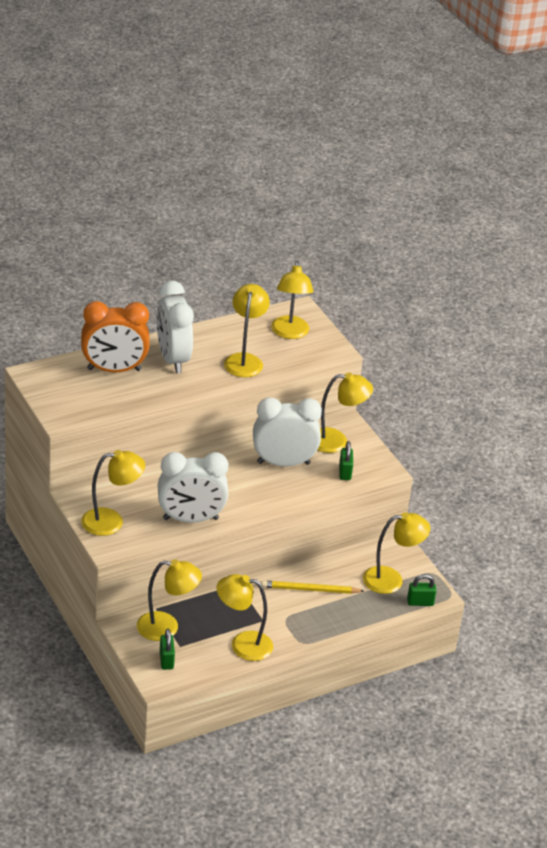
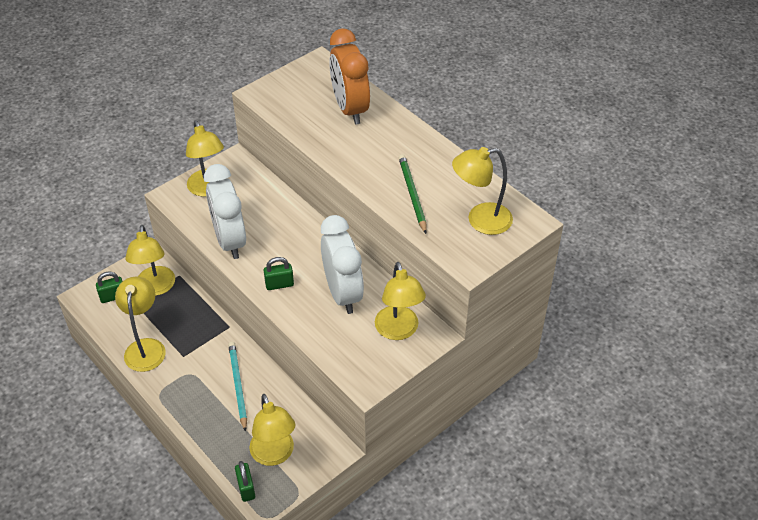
camera: 80 degrees right, 10 degrees up
white clock [157,281,194,373] -> none
yellow lamp [224,284,270,377] -> green pencil [399,154,427,234]
yellow pencil [261,581,364,594] -> turquoise pencil [228,342,247,432]
green padlock [339,441,353,480] -> green padlock moved to [264,257,294,290]

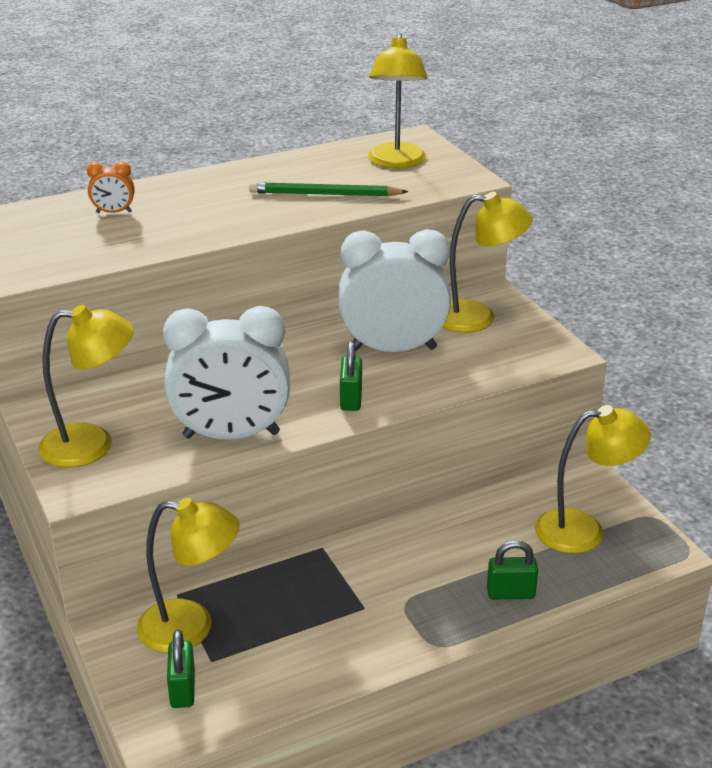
camera: 75 degrees left, 15 degrees down
yellow lamp [115,276,166,372] -> none
turquoise pencil [228,342,247,432] -> none
green padlock [235,461,255,502] -> green padlock moved to [487,540,538,600]
orange clock [329,29,370,125] -> orange clock [87,162,135,213], size x0.42

